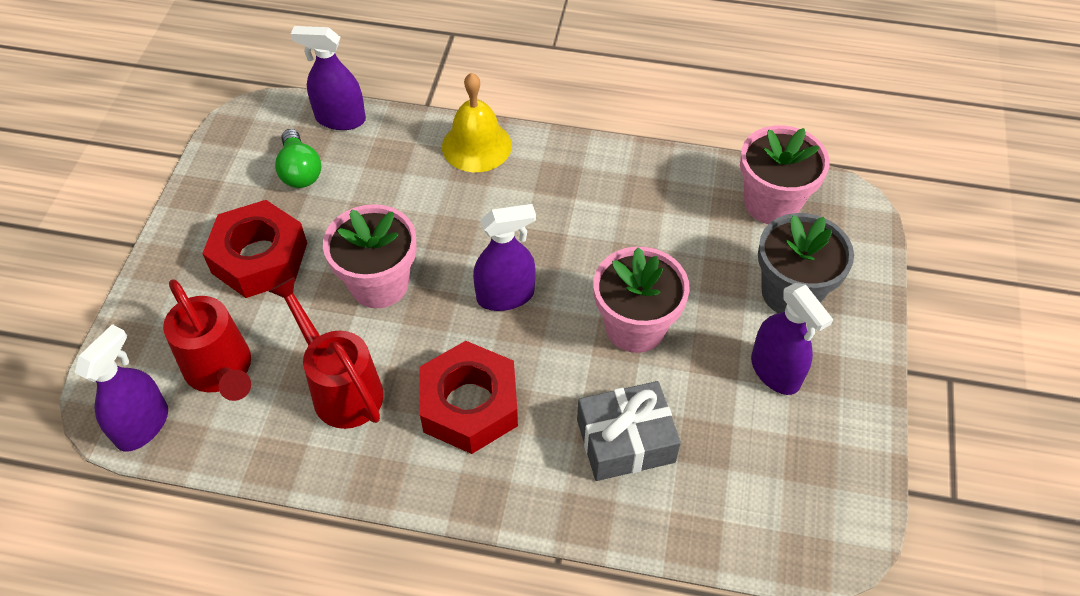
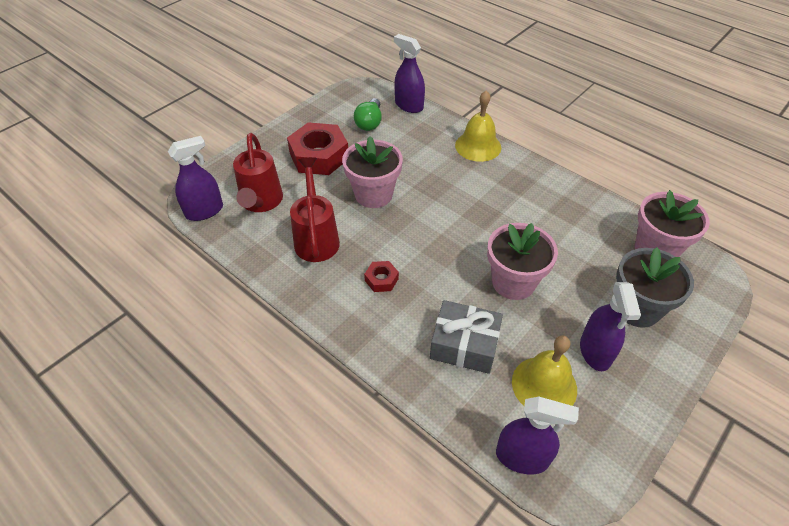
camera: 30 degrees right, 5 degrees down
red nut [419,341,518,454] -> red nut [364,261,399,292], size x0.46
purple spray bottle [473,204,536,311] -> purple spray bottle moved to [496,397,579,475]
none -> yellow bell [512,335,577,406]

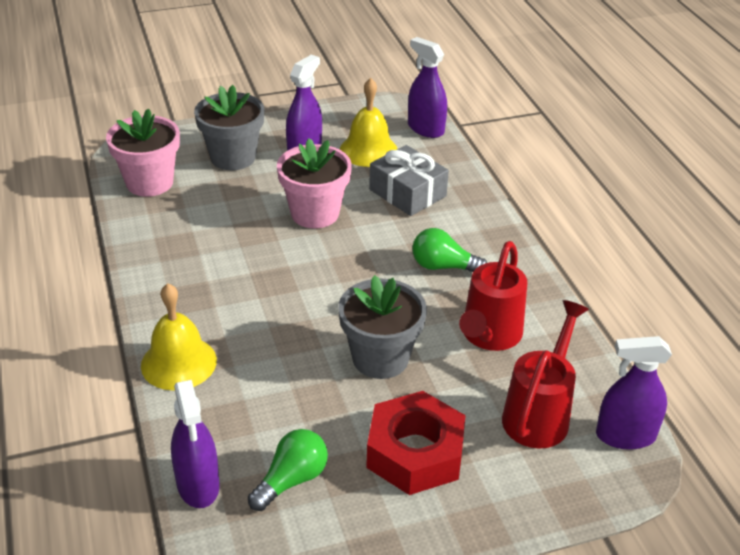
camera: 150 degrees left, 10 degrees down
pink flower pot [342,136,403,208] -> grey flower pot [338,275,427,379]
red nut [364,261,399,292] -> green light bulb [412,228,487,272]

